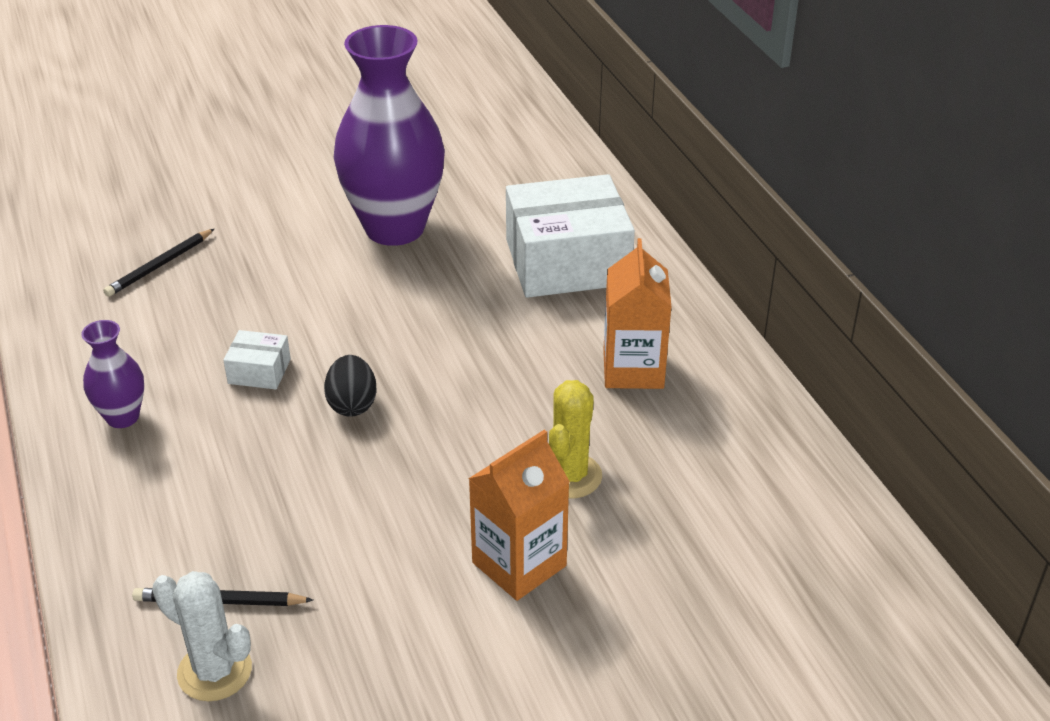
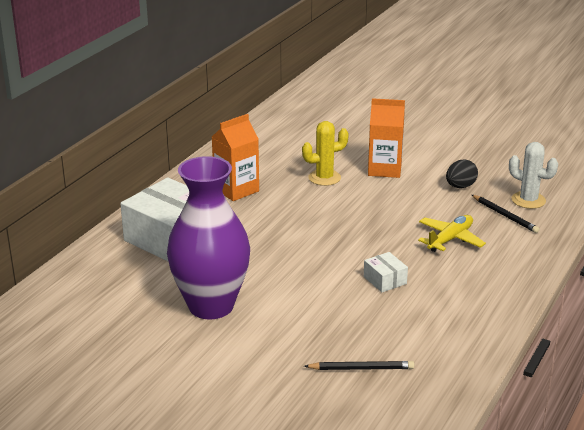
camera: 130 degrees left, 10 degrees down
purple vase [81,320,144,428] -> none
white cactus [152,571,252,701] -> white cactus turned 45 degrees counterclockwise [509,142,558,209]
black egg [324,355,377,417] -> black egg moved to [446,160,478,188]
none -> yellow plane [418,215,486,252]

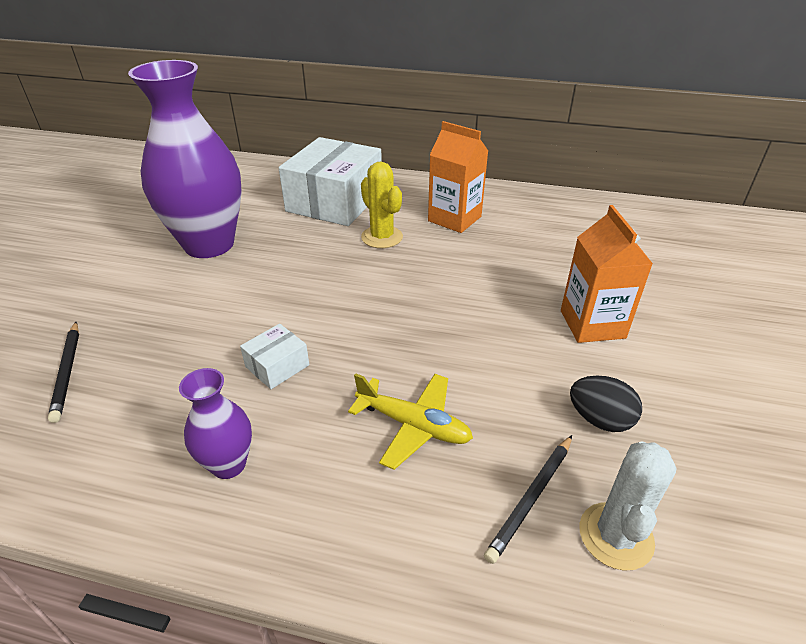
camera: 75 degrees right, 10 degrees up
yellow cactus [302,121,349,186] -> yellow cactus moved to [361,162,403,248]
none -> purple vase [179,368,252,479]

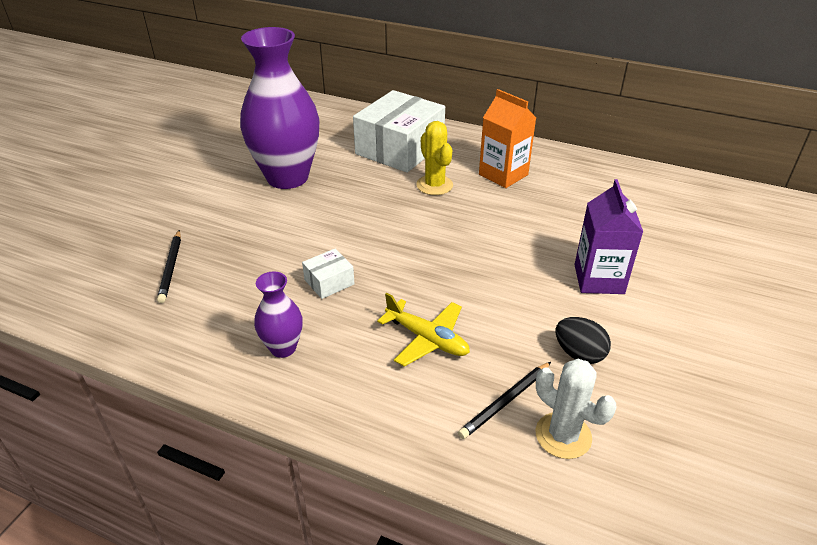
camera: 10 degrees right, 0 degrees up
orange carton [561,205,653,343] -> purple carton [574,179,643,294]
white cactus [580,441,677,571] -> white cactus turned 75 degrees counterclockwise [536,359,617,459]

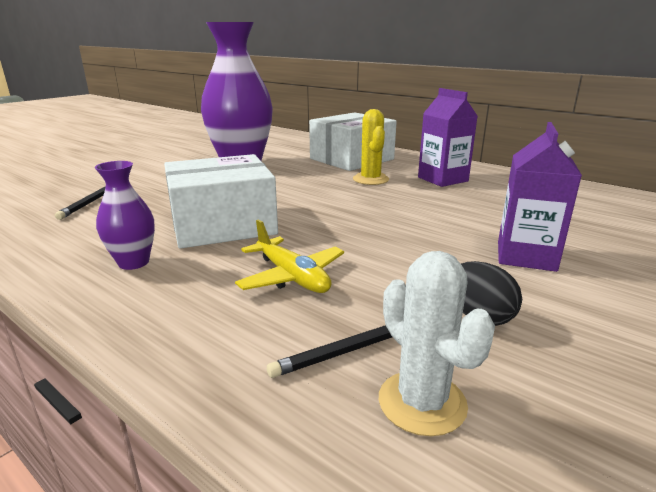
camera: 15 degrees right, 15 degrees down
white box [302,249,355,299] -> white box [164,154,278,249], size x2.31
orange carton [479,89,536,188] -> purple carton [418,88,478,187]

